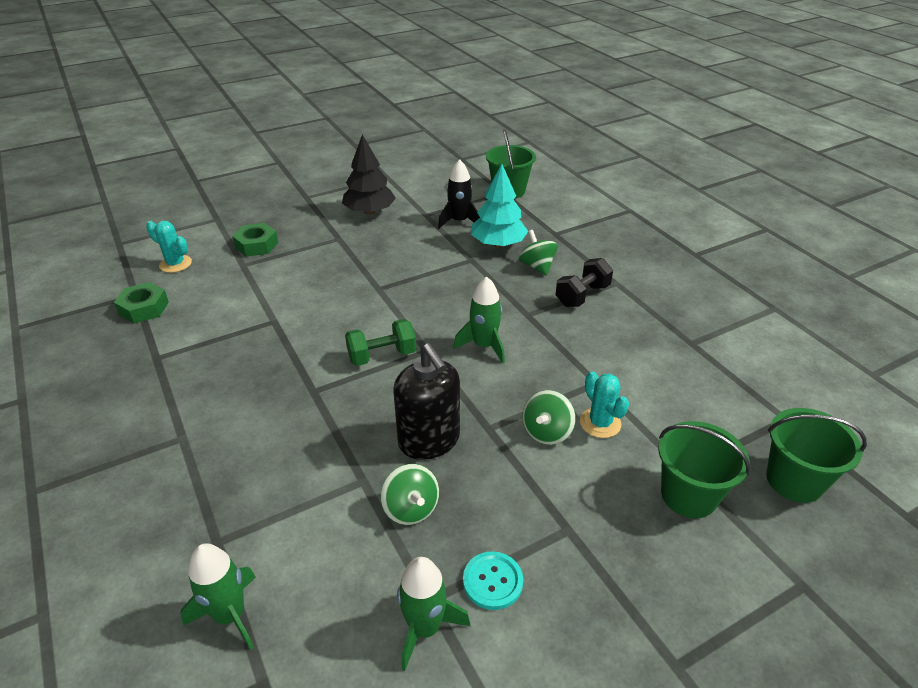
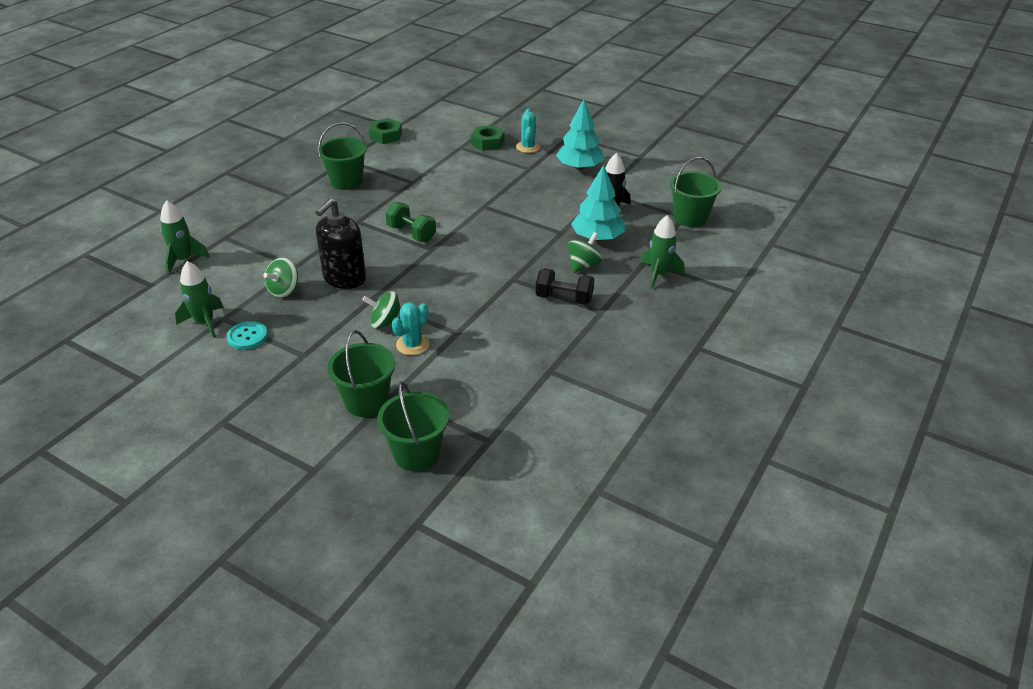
camera: 60 degrees right, 0 degrees up
turquoise cactus [146,221,192,273] -> turquoise cactus moved to [516,109,540,153]
black tree [342,134,396,215] -> turquoise tree [556,99,604,170]
green rocket [453,276,505,363] -> green rocket moved to [641,215,684,289]
none -> green bucket [318,122,367,190]

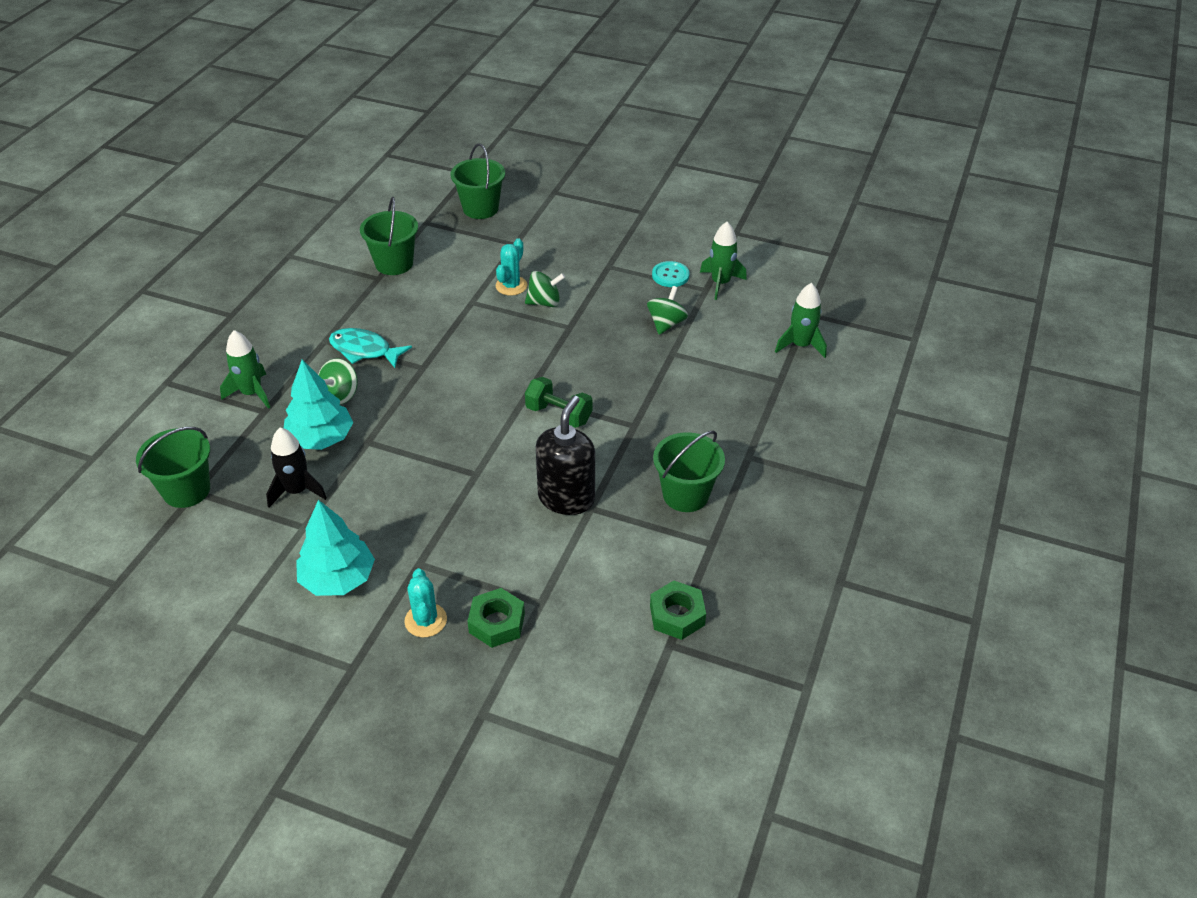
camera: 170 degrees right, 5 degrees up
black soap dispenser [316,198,366,289] -> black soap dispenser moved to [536,396,595,515]
green bucket [327,330,395,417] -> green bucket moved to [360,197,418,275]
black dumbbell [536,268,594,305] -> turquoise fish [329,328,412,368]

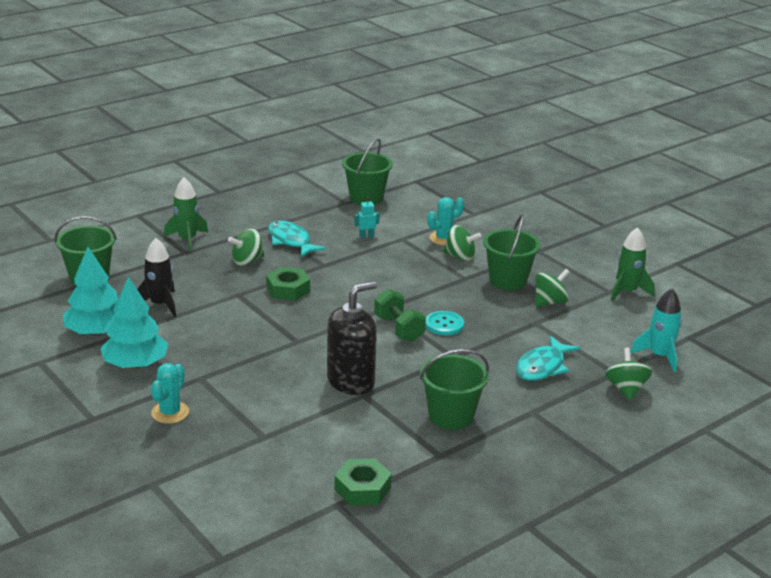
camera: 30 degrees right, 15 degrees down
turquoise tree [284,359,353,450] -> turquoise tree moved to [63,247,118,336]
green bucket [451,143,505,219] -> green bucket moved to [483,214,541,290]
green nut [467,588,525,648] -> green nut moved to [266,267,310,301]
turquoise button [652,261,690,287] -> turquoise button moved to [426,311,464,335]
green rocket [775,283,827,358] -> turquoise rocket [630,288,682,372]
none -> turquoise robot [354,197,380,238]
none -> turquoise fish [516,336,580,381]
none -> green spinning top [605,347,652,401]

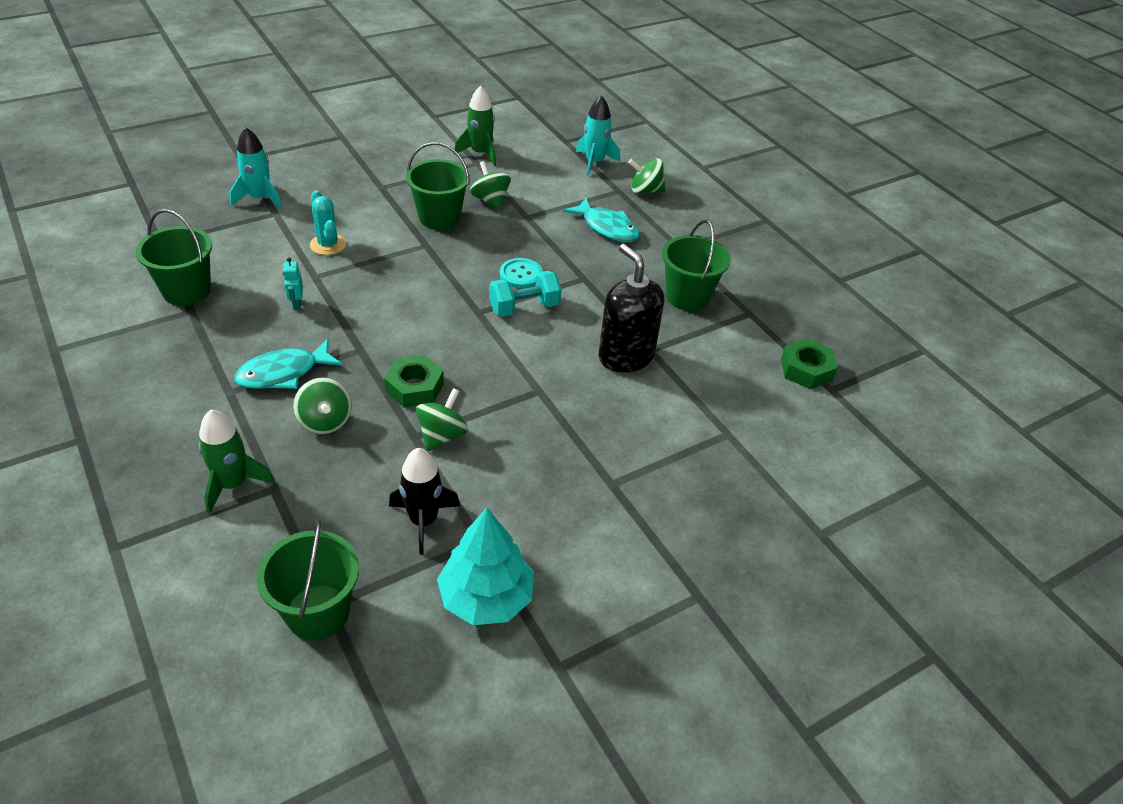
camera: 85 degrees left, 15 degrees up
turquoise tree [100,276,168,369] -> none
turquoise cactus [151,363,189,424] -> none
green dumbbell [374,289,426,342] -> turquoise dumbbell [489,271,562,317]
green spinning top [443,225,481,261] -> green spinning top moved to [416,388,469,451]
none -> turquoise rocket [230,127,282,209]

